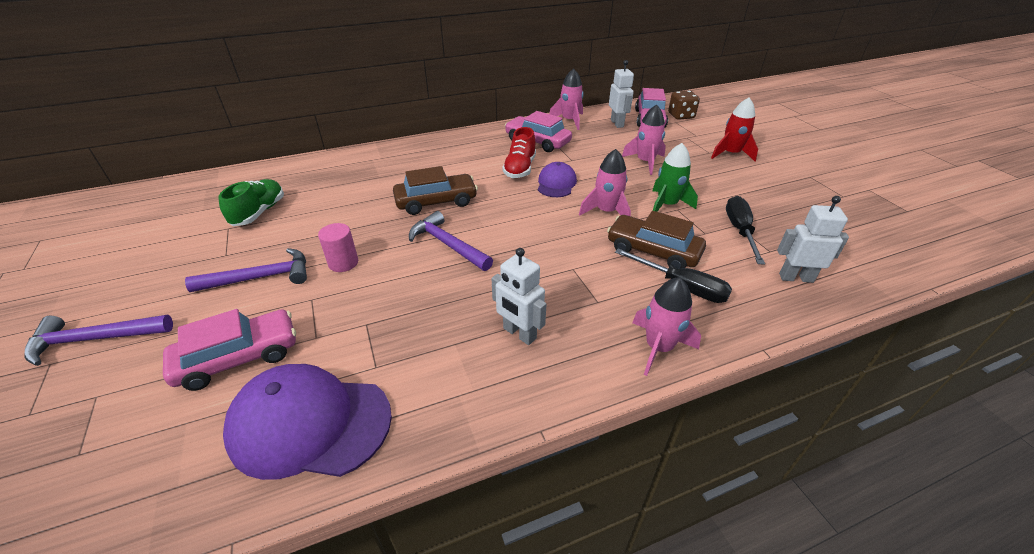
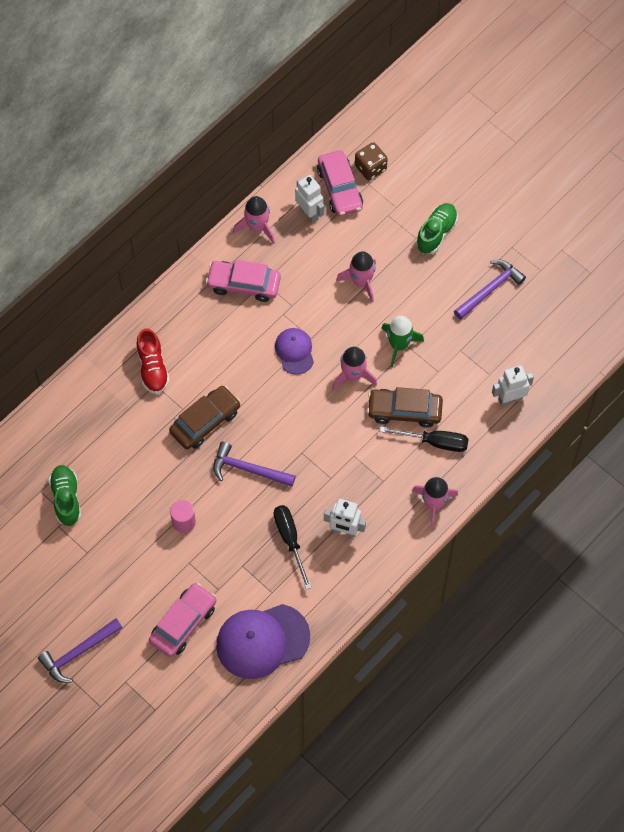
camera: 25 degrees left, 25 degrees up
purple hammer [185,248,307,292] -> purple hammer moved to [454,260,526,320]
red shoe [502,127,536,178] -> red shoe moved to [136,329,170,394]
red rocket [711,97,758,162] -> green shoe [416,203,458,254]
black screwdriver [726,196,765,265] -> black screwdriver moved to [274,505,311,590]

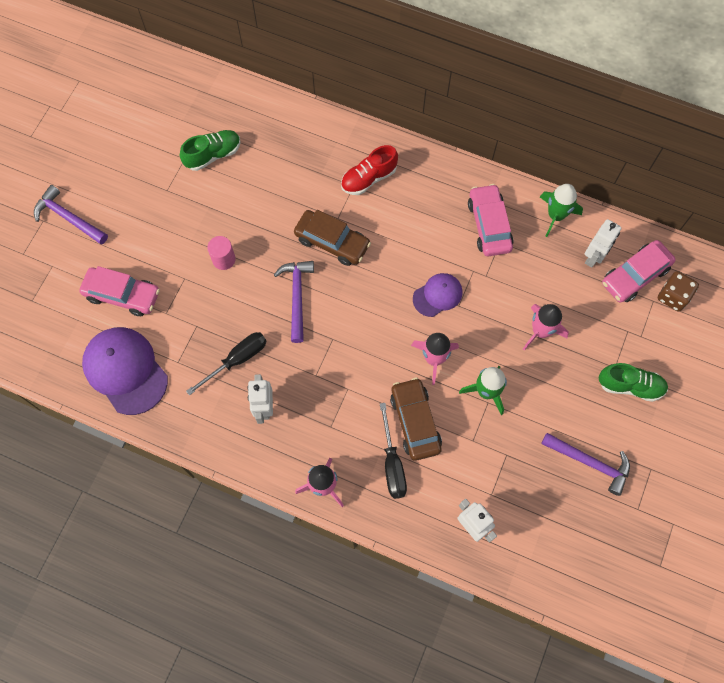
camera: 70 degrees right, 5 degrees up
pink rocket [233,196,275,244] -> green rocket [540,184,583,237]

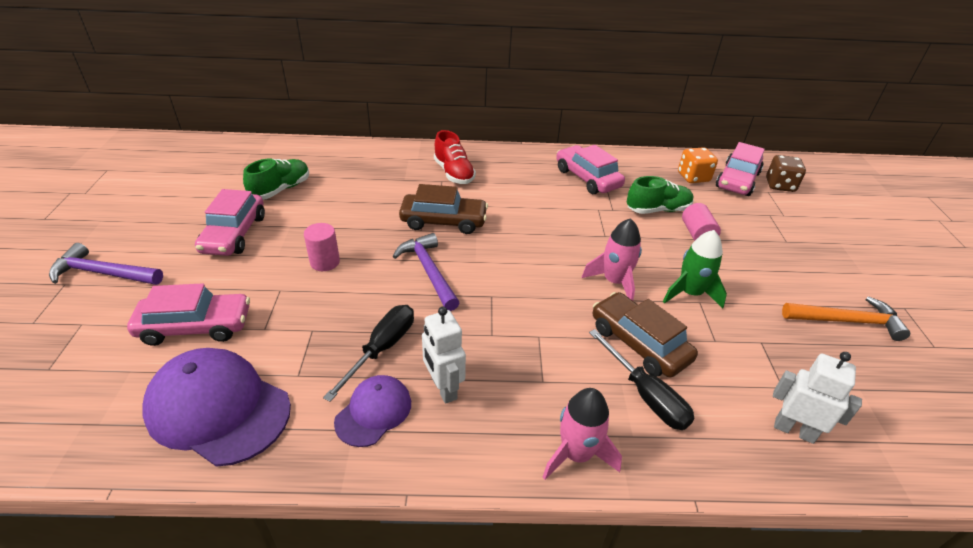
camera: 25 degrees left, 30 degrees down
red shoe [341,145,398,195] -> red shoe turned 60 degrees counterclockwise [434,130,476,184]
purple cap [413,273,462,317] -> purple cap moved to [334,375,411,447]
pink rocket [523,304,569,350] -> pink cylinder [682,203,721,241]
green rocket [540,184,583,237] -> none
purple hammer [541,433,630,496] -> orange hammer [782,296,910,341]
white robot [585,219,622,268] -> orange dice [678,147,718,183]
green shoe [598,363,668,402] -> green shoe moved to [627,176,694,214]
none -> pink car [195,189,265,256]

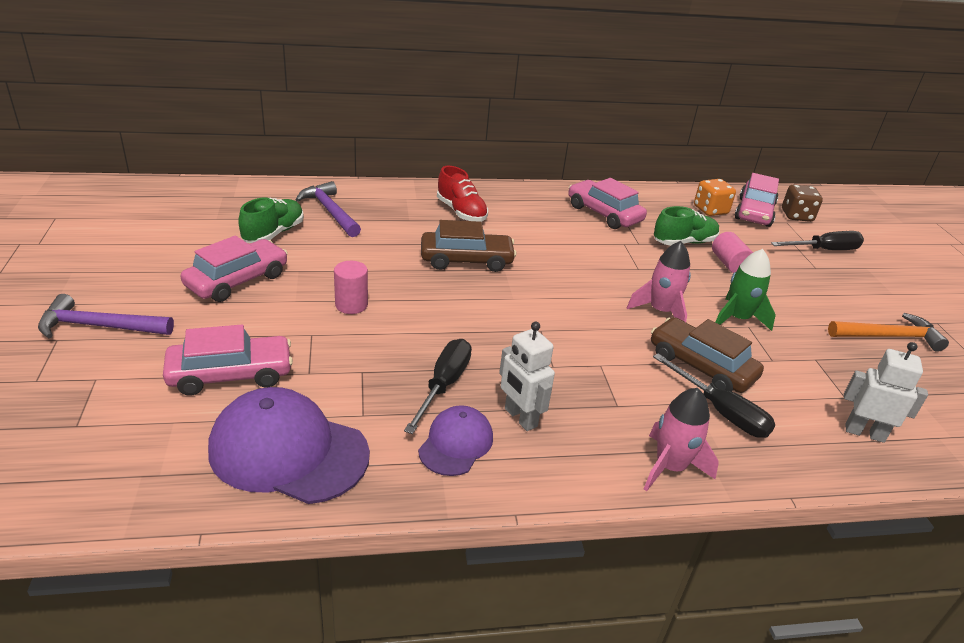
camera: 10 degrees left, 5 degrees down
pink car [195,189,265,256] -> pink car turned 135 degrees counterclockwise [181,236,288,302]
purple hammer [393,233,460,311] -> purple hammer moved to [296,181,361,237]
none -> black screwdriver [771,231,864,250]

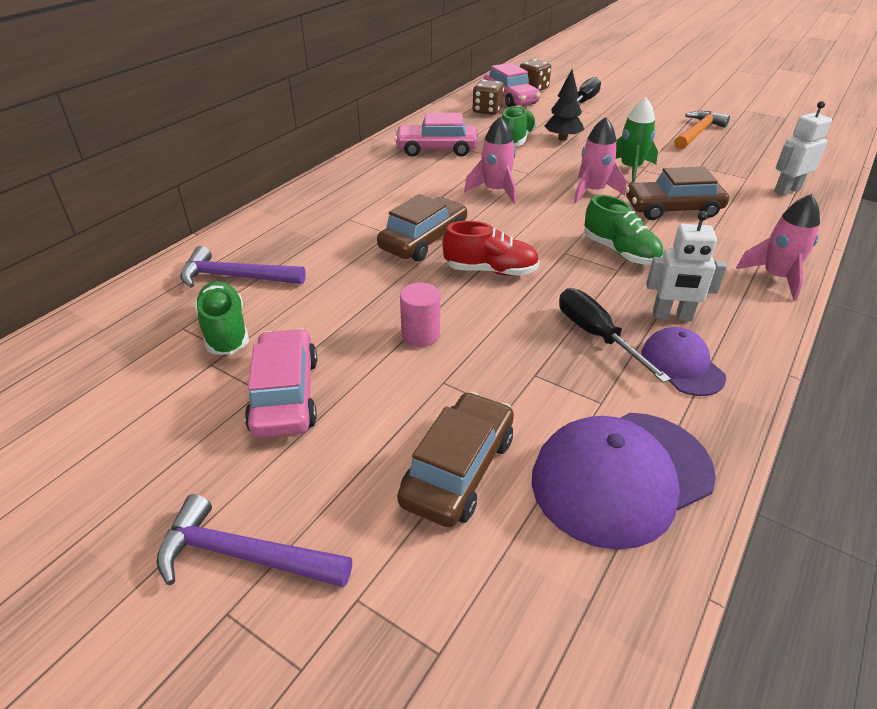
camera: 45 degrees left, 5 degrees up
purple hammer [38,294,174,338] -> purple hammer turned 60 degrees clockwise [157,494,352,587]
pink car [163,325,293,396] -> brown car [397,392,514,528]
red shoe [437,165,488,222] -> red shoe moved to [443,221,540,276]
black screwdriver [653,353,775,438] -> none
orange dice [694,179,736,216] -> brown dice [472,80,504,115]
pink cylinder [712,232,753,273] -> black tree [544,69,584,141]
none -> pink rocket [464,116,516,205]
none -> green shoe [584,195,663,265]

